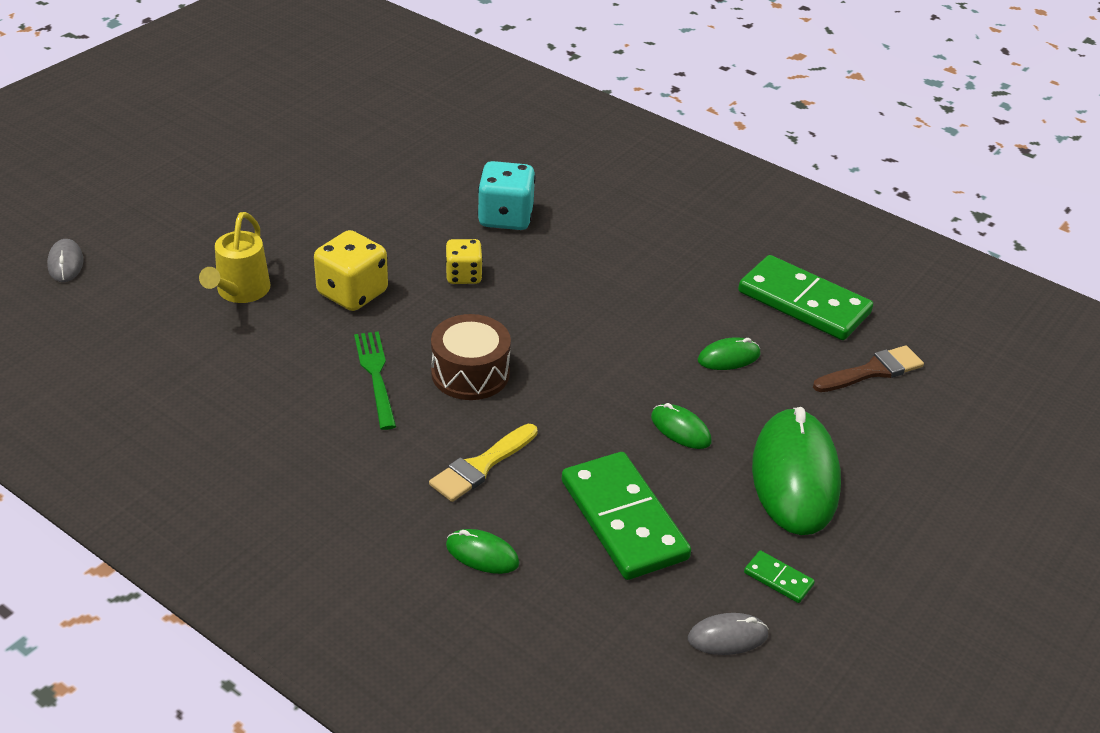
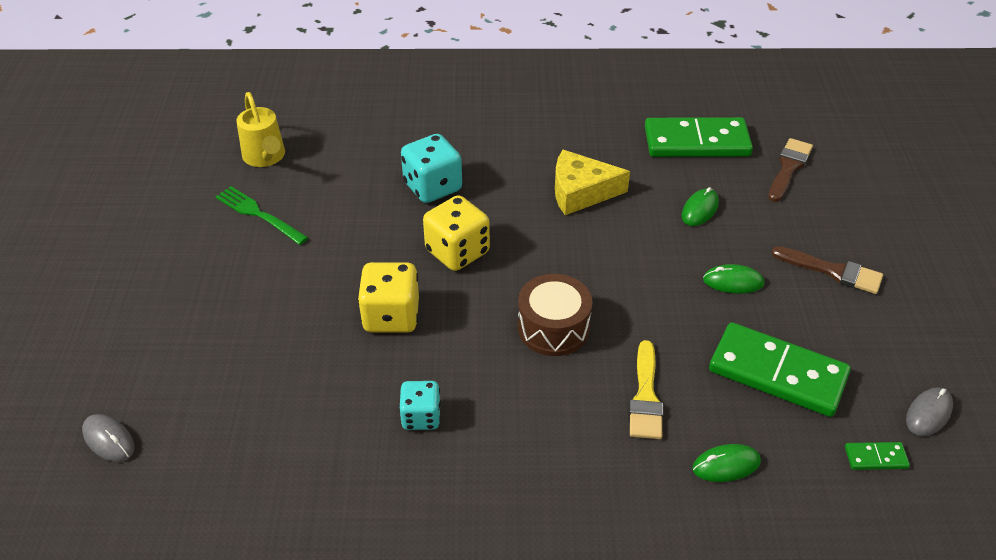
camera: 35 degrees left, 5 degrees up
yellow watering can [199,212,270,303] -> yellow watering can moved to [236,92,285,167]
green fork [354,331,396,430] -> green fork moved to [215,186,308,245]
yellow dice [445,239,483,284] -> yellow dice [423,195,490,271], size x1.56
green domino [744,550,815,603] -> green domino moved to [845,442,910,470]
green mouse [752,407,841,535] -> brown brush [772,246,883,294]
none -> turquoise dice [399,381,441,430]
none -> yellow cheese [555,150,630,215]

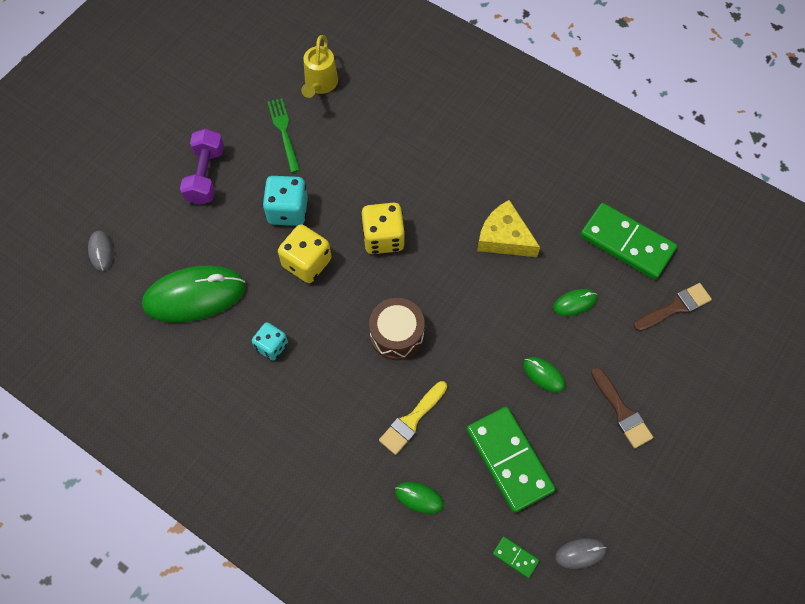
camera: 35 degrees right, 20 degrees up
turquoise dice [401,134,462,203] -> turquoise dice moved to [262,176,308,226]
none -> green mouse [142,266,246,323]
none -> purple dumbbell [180,129,224,205]

